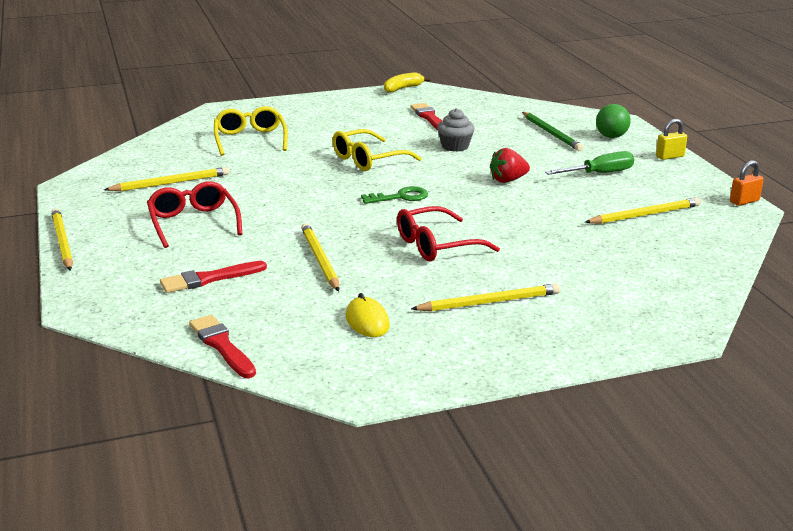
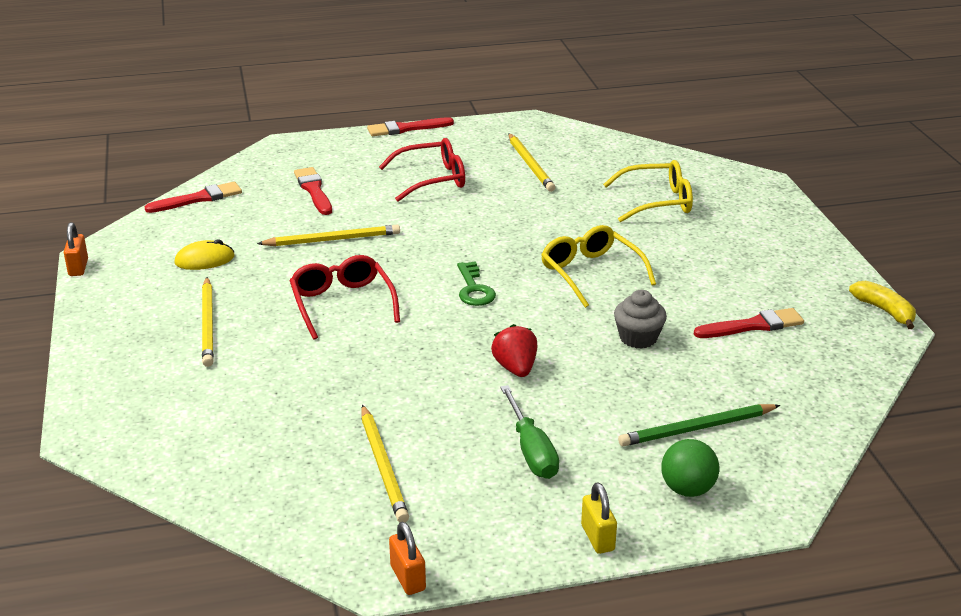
camera: 95 degrees right, 5 degrees up
yellow pencil [51,208,73,270] -> red brush [367,117,454,136]
none -> orange padlock [64,222,88,276]

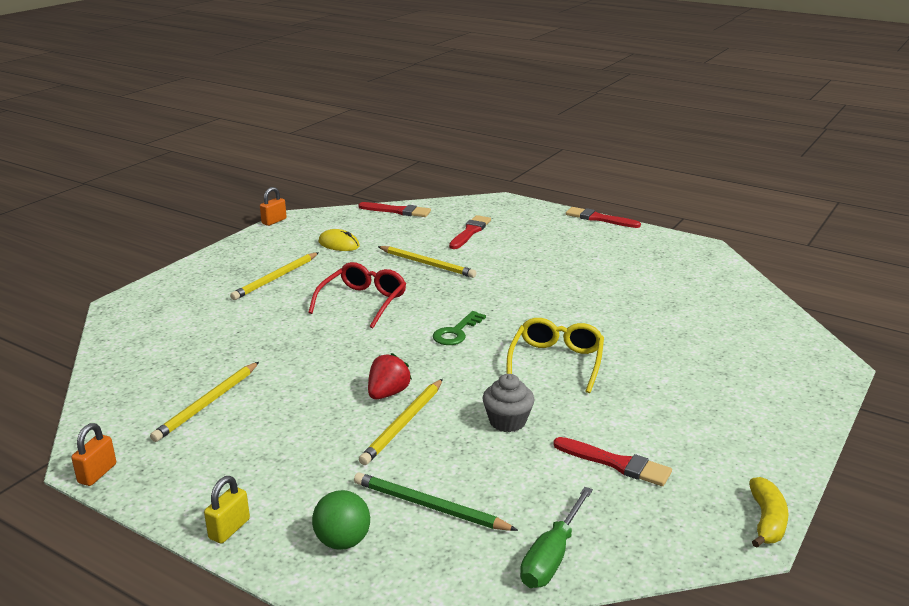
camera: 45 degrees right, 5 degrees down
red glasses [379,138,465,202] -> none
green screwdriver [500,385,559,479] -> green screwdriver moved to [520,487,593,588]
yellow pencil [508,133,555,192] -> yellow pencil moved to [359,379,443,465]
yellow glasses [603,160,693,222] -> none

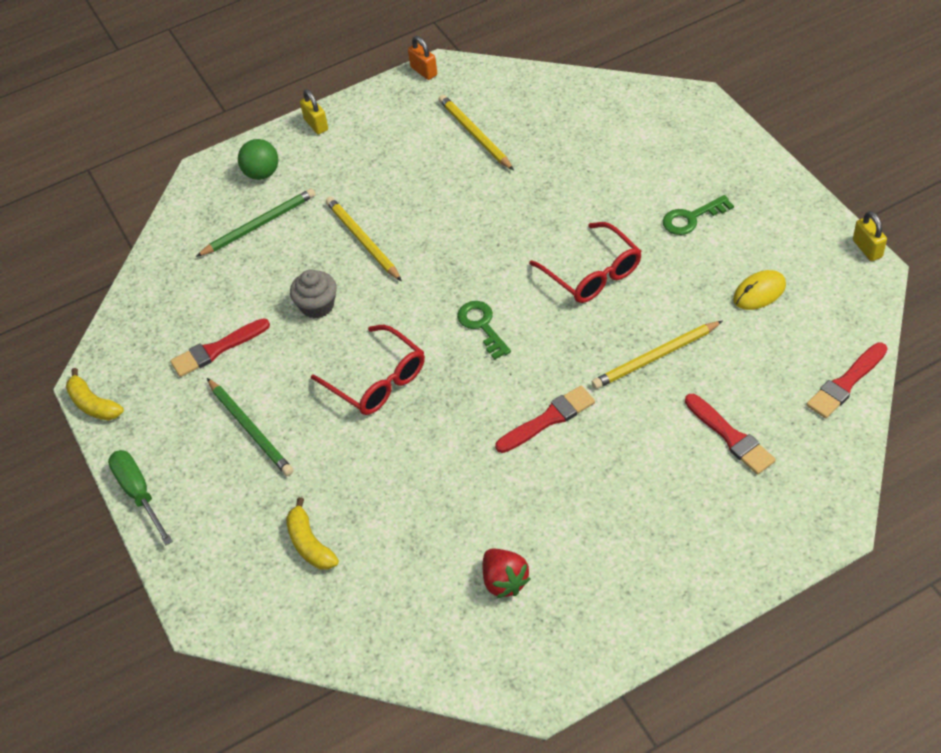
camera: 125 degrees right, 25 degrees up
yellow pencil [230,252,319,300] -> green key [663,195,734,235]
orange padlock [260,187,287,226] -> yellow padlock [853,211,887,261]
red strawberry [368,353,412,399] -> red strawberry moved to [483,549,531,598]
yellow glasses [507,318,604,393] -> red glasses [311,325,425,415]
green screwdriver [520,487,593,588] -> green screwdriver moved to [108,450,173,545]
red brush [566,207,641,228] -> red brush moved to [495,386,595,453]
none -> green pencil [207,378,293,476]
none -> yellow banana [286,497,339,570]

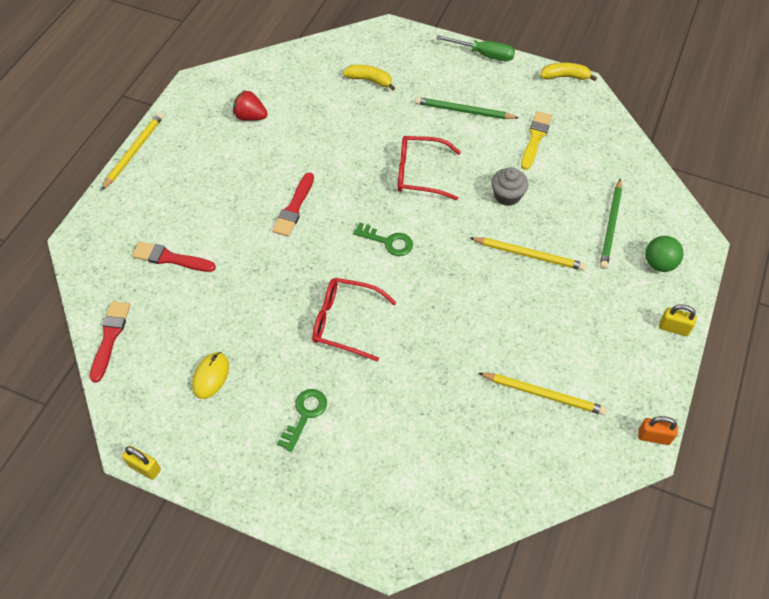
camera: 135 degrees right, 5 degrees up
red brush [170,318,270,377] -> yellow brush [521,111,552,170]
yellow pencil [592,321,723,389] -> yellow pencil moved to [102,112,164,190]

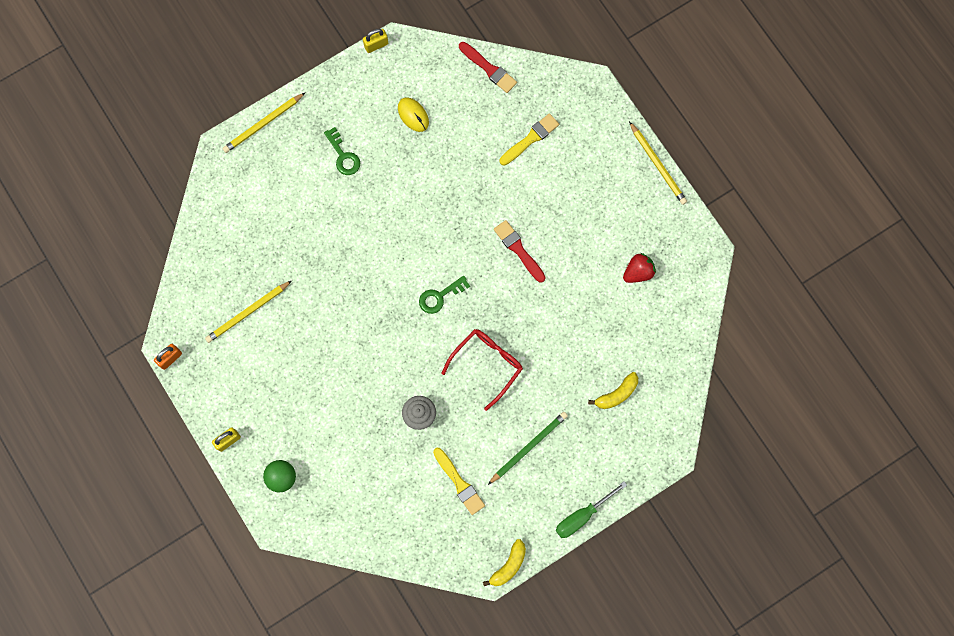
camera: 125 degrees right, 20 degrees up
red brush [132,242,216,272] -> yellow brush [500,113,559,166]
red glasses [312,278,397,362] -> none
yellow pencil [470,237,586,271] -> yellow pencil moved to [222,93,305,153]
green pencil [600,178,622,269] -> none

